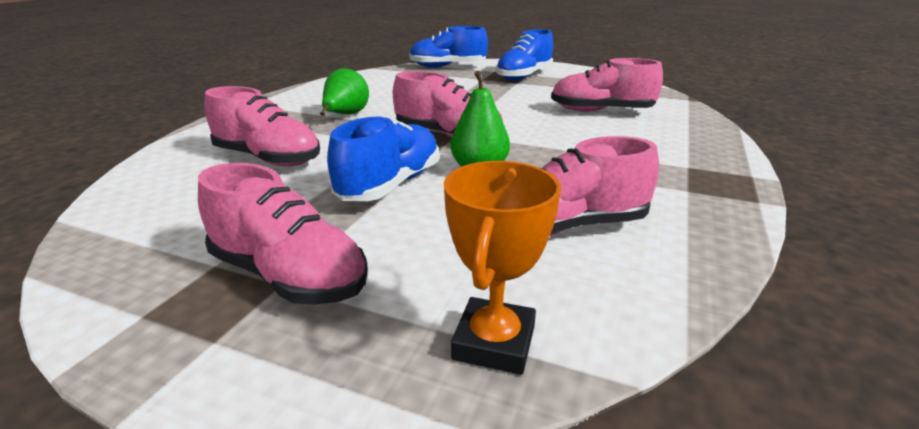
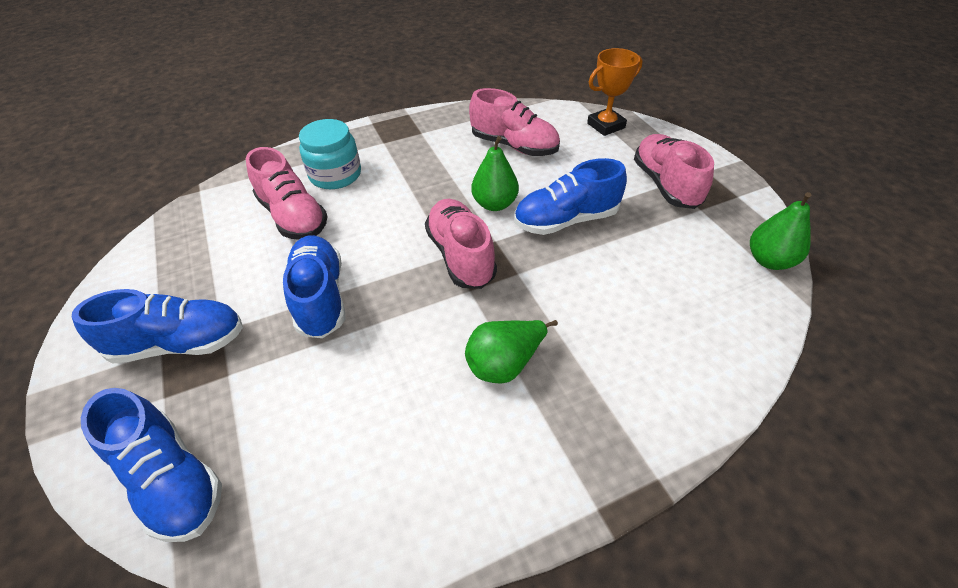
camera: 135 degrees left, 20 degrees up
pink shoe [204,86,320,166] -> none
none -> blue shoe [283,235,346,338]
none -> turquoise jar [299,119,361,189]
none -> green pear [750,192,811,270]

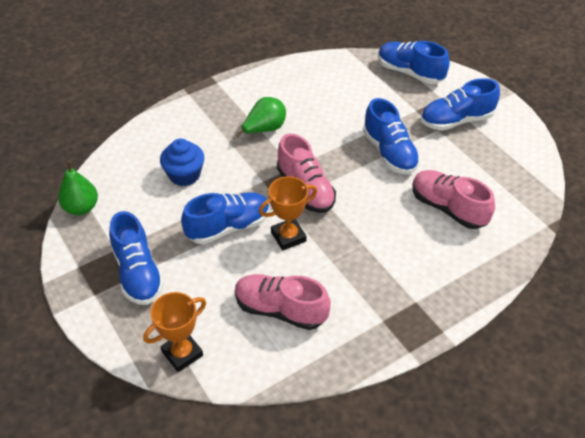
camera: 170 degrees right, 0 degrees up
turquoise jar [299,119,361,189] -> none
green pear [471,136,519,211] -> orange trophy [259,176,317,251]
pink shoe [634,134,714,209] -> blue shoe [109,211,164,305]
none -> blue cupcake [160,138,204,186]

